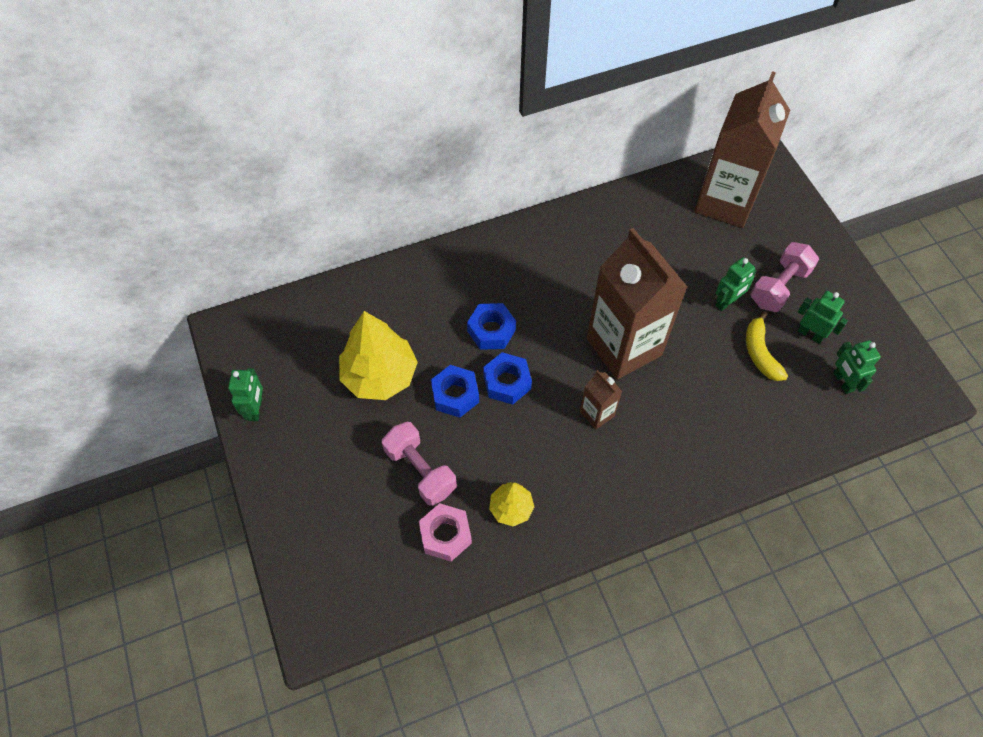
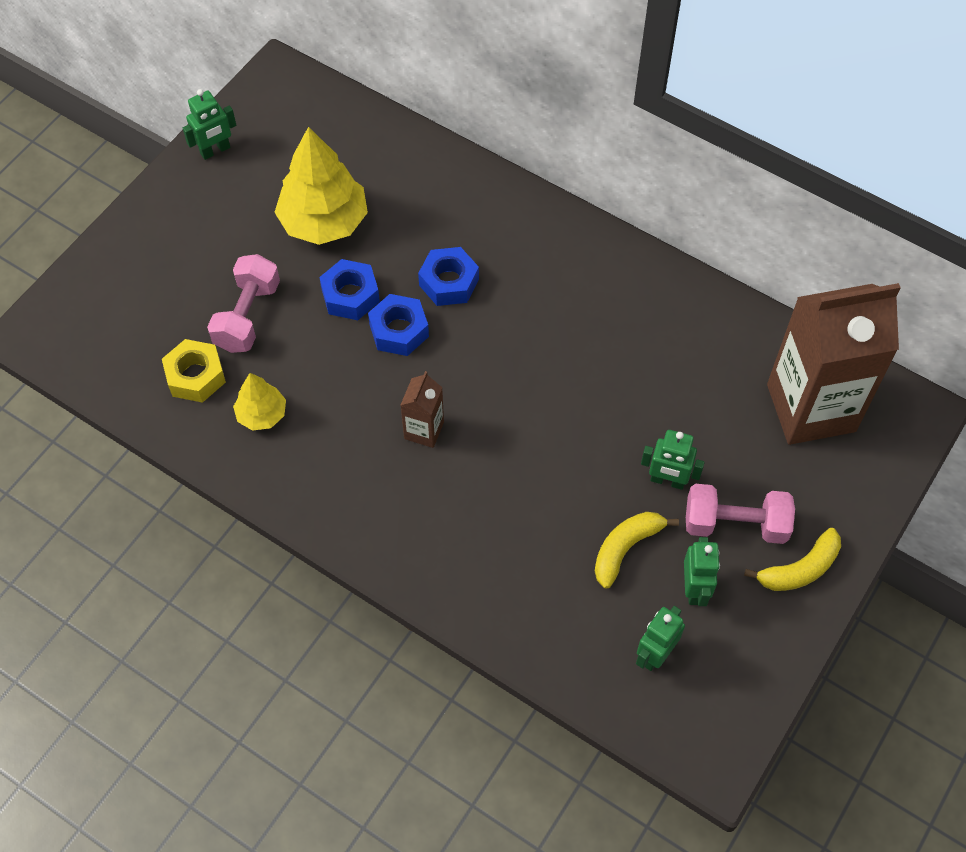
camera: 55 degrees right, 0 degrees up
pink nut [419,503,472,562] -> yellow nut [162,339,226,403]
brown carton [587,228,687,379] -> none
none -> yellow banana [744,528,841,591]

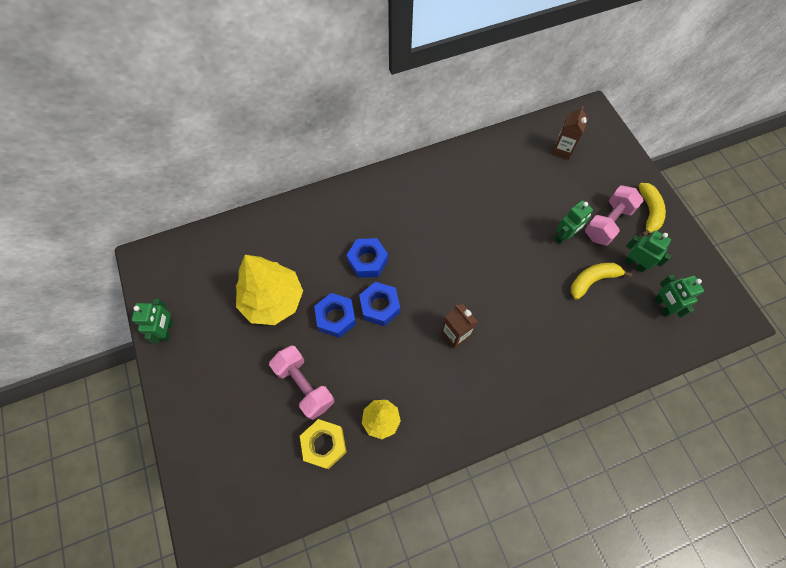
camera: 55 degrees left, 5 degrees up
yellow banana [595,512,679,589] -> yellow banana turned 75 degrees clockwise [571,263,633,300]
brown carton [767,283,901,445] -> brown carton [552,106,588,160], size x0.44

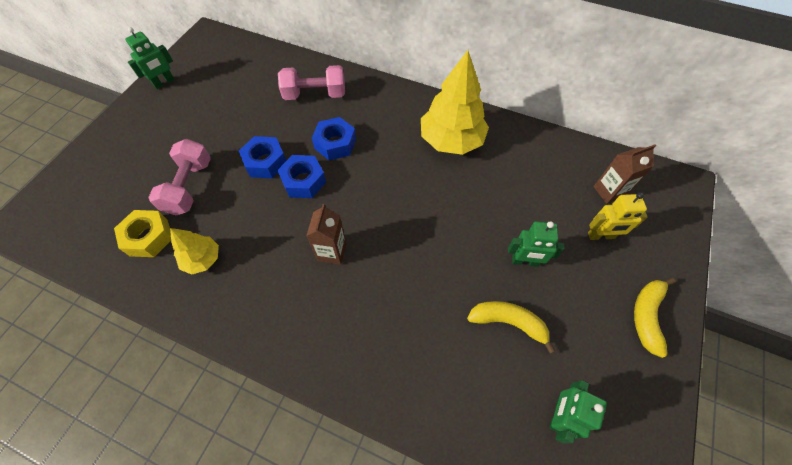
camera: 45 degrees right, 5 degrees down
yellow tree [236,255,303,325] -> yellow tree moved to [421,50,489,155]
pink dumbbell [585,186,644,246] -> pink dumbbell moved to [278,65,345,100]
green robot [624,230,671,273] -> none
yellow banana [638,183,666,236] -> yellow banana turned 150 degrees clockwise [634,278,676,358]
none -> yellow robot [588,192,648,240]

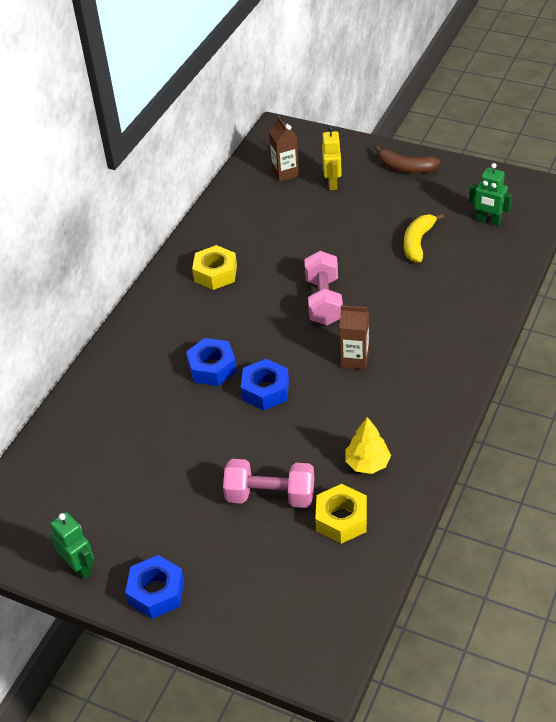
camera: 85 degrees left, 15 degrees down
blue nut [239,136,286,178] -> blue nut moved to [125,555,184,619]
pink dumbbell [278,65,345,100] -> pink dumbbell moved to [304,251,343,325]
yellow tree [421,50,489,155] -> yellow nut [192,245,237,290]
green robot [508,221,565,267] -> none
yellow banana [634,278,676,358] -> brown banana [375,146,441,173]

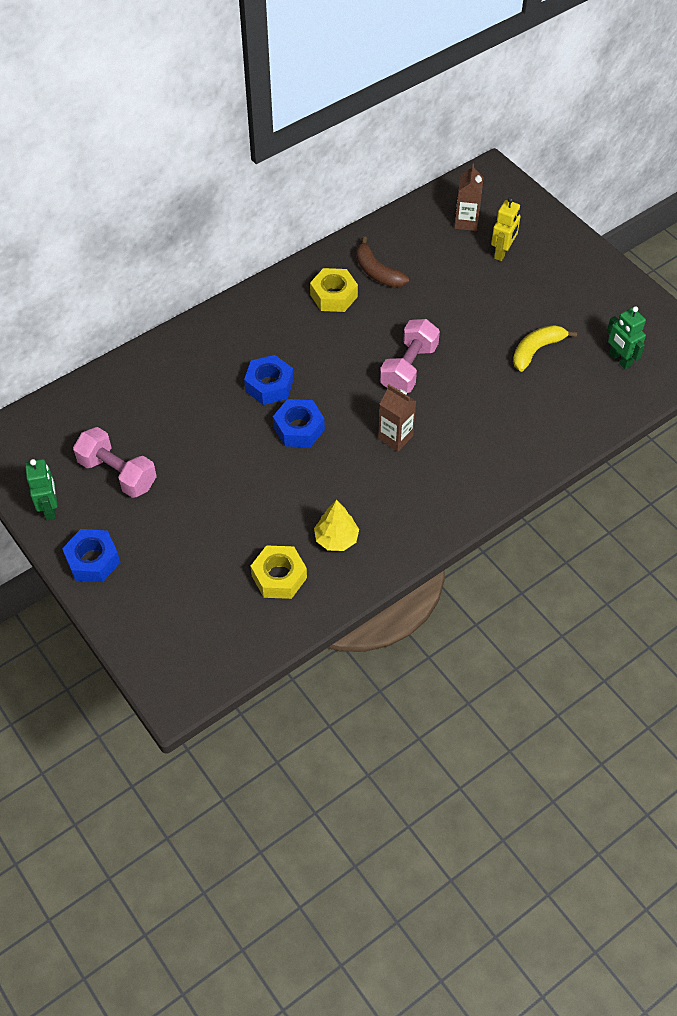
camera: 25 degrees right, 10 degrees up
pink dumbbell [223,459,314,508] -> pink dumbbell moved to [73,427,157,498]
brown banana [375,146,441,173] -> brown banana moved to [356,236,409,287]

